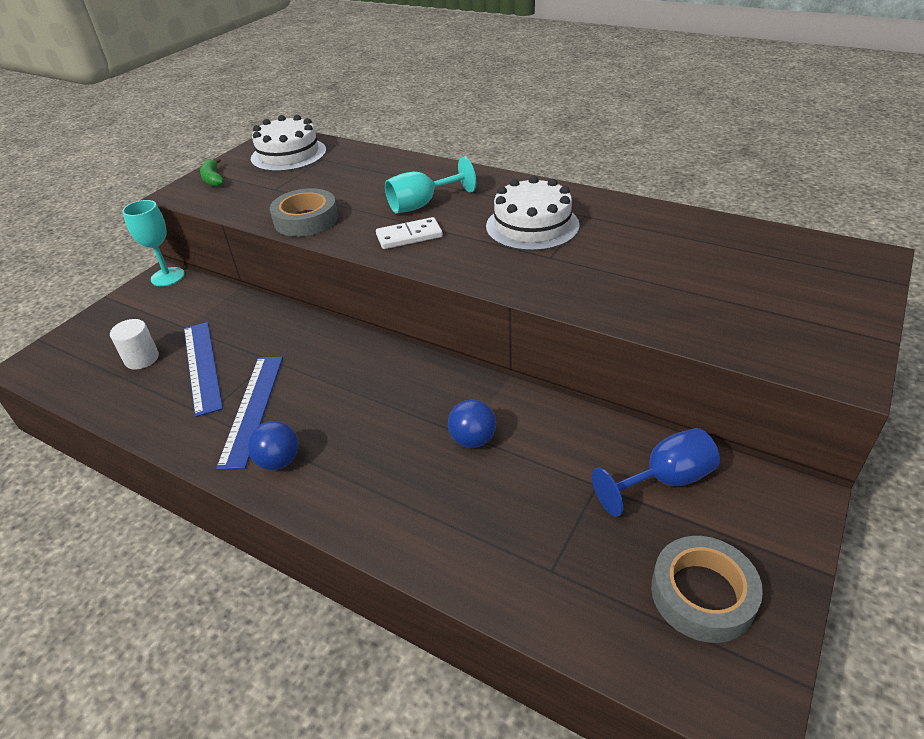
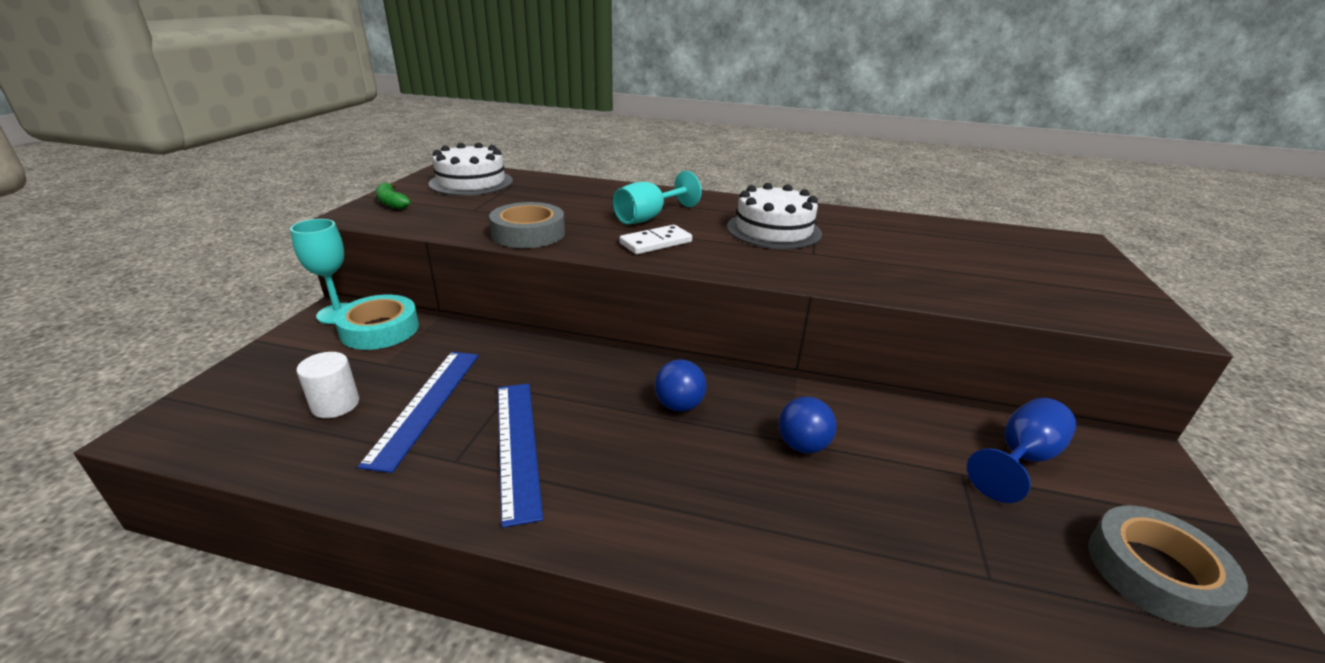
camera: 20 degrees left, 10 degrees down
blue ruler [184,322,223,417] -> blue ruler turned 45 degrees clockwise [358,352,478,473]
blue ball [248,421,299,470] -> blue ball moved to [655,359,707,412]
none -> turquoise tape [334,294,419,350]

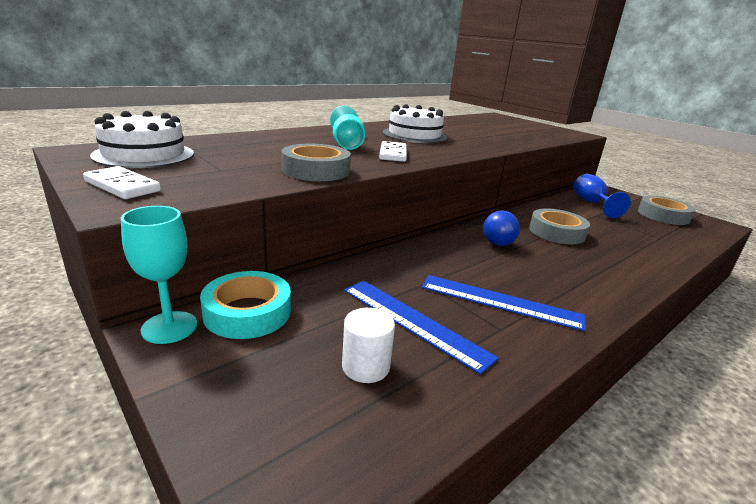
camera: 55 degrees left, 5 degrees down
green banana [376,183,411,209] -> white domino [83,166,161,199]
blue ball [779,396,837,453] -> grey tape [529,208,590,245]

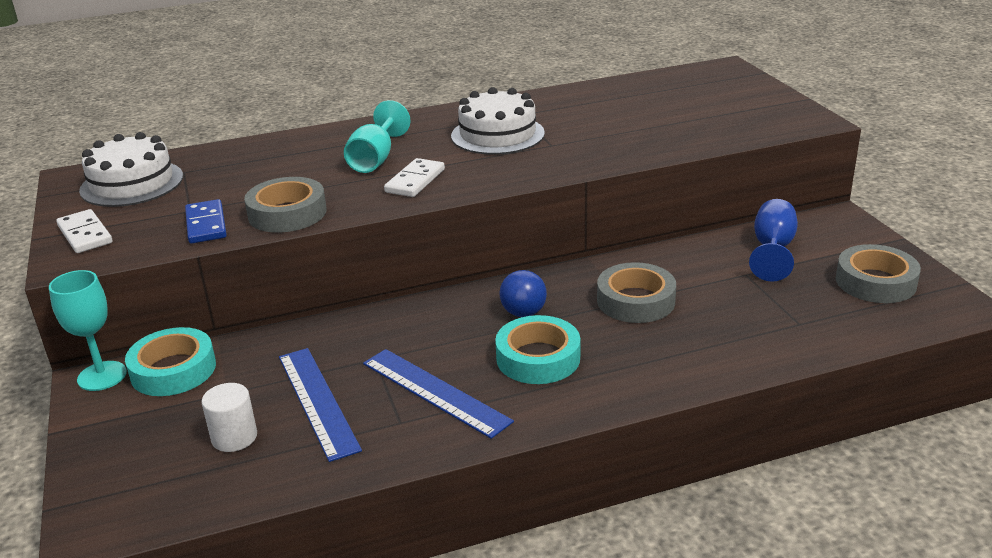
camera: 25 degrees right, 5 degrees up
none -> blue domino [185,199,227,244]
none -> turquoise tape [495,315,580,384]

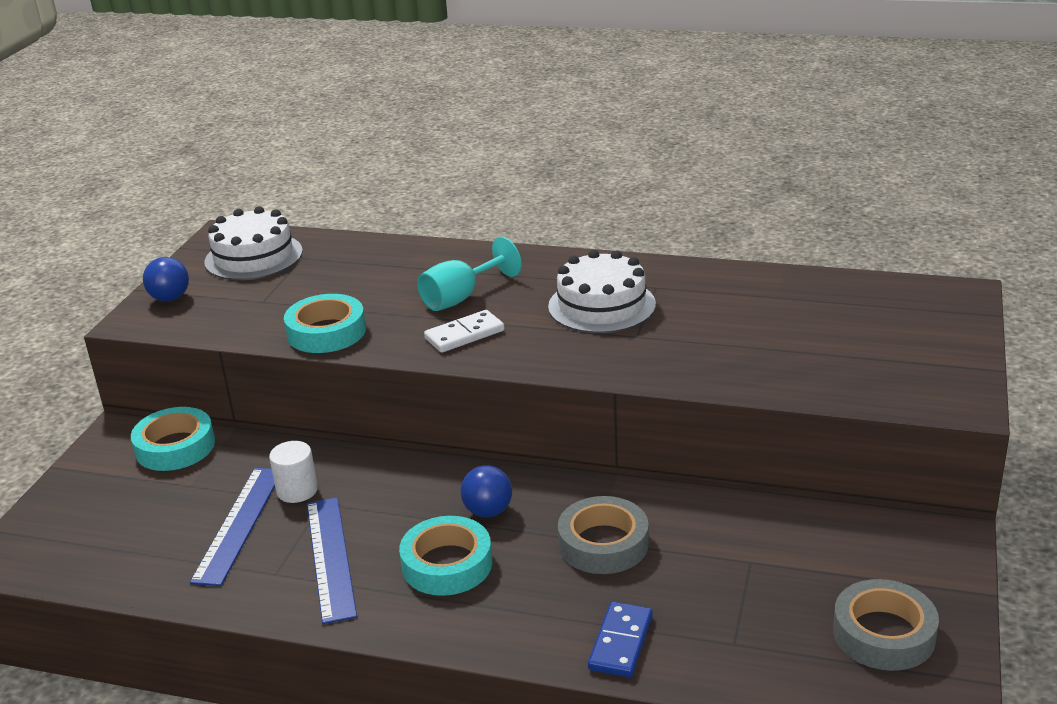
camera: 35 degrees right, 0 degrees up
turquoise goblet [49,270,127,391] -> none
white domino [56,209,112,253] -> blue ball [143,257,189,301]
blue domino [185,199,227,244] -> blue domino moved to [588,602,653,677]
white cylinder [201,383,257,452] -> white cylinder moved to [269,441,318,503]
grey tape [244,177,327,232] -> turquoise tape [284,294,366,353]
blue goblet [749,199,798,282] -> none

